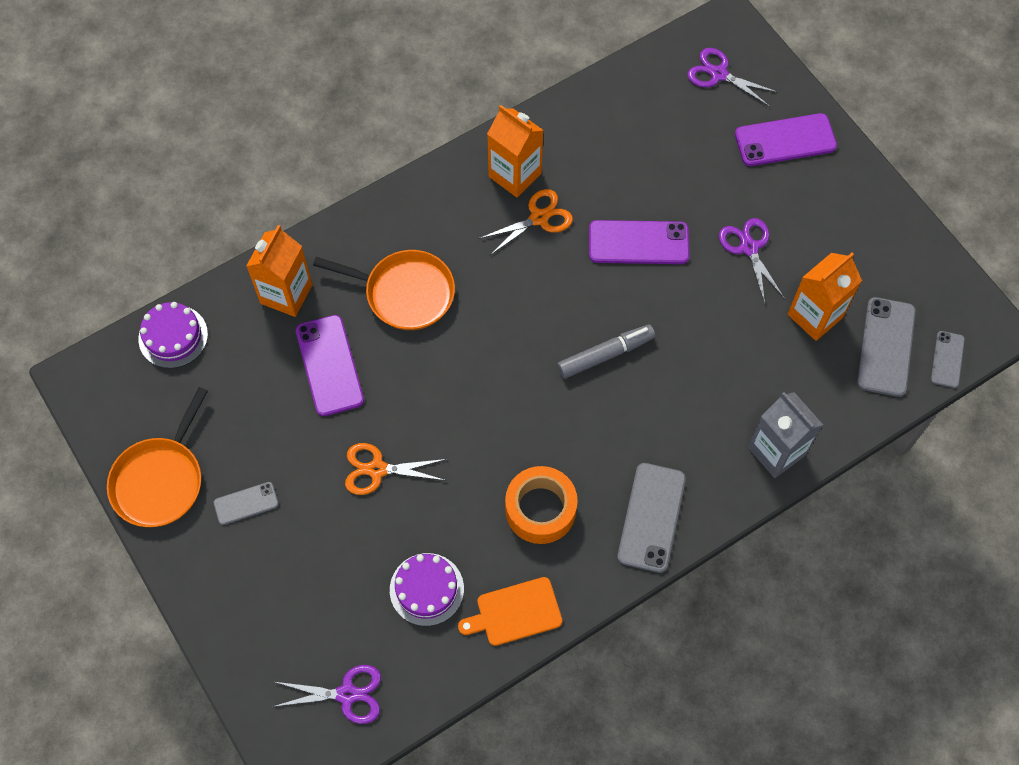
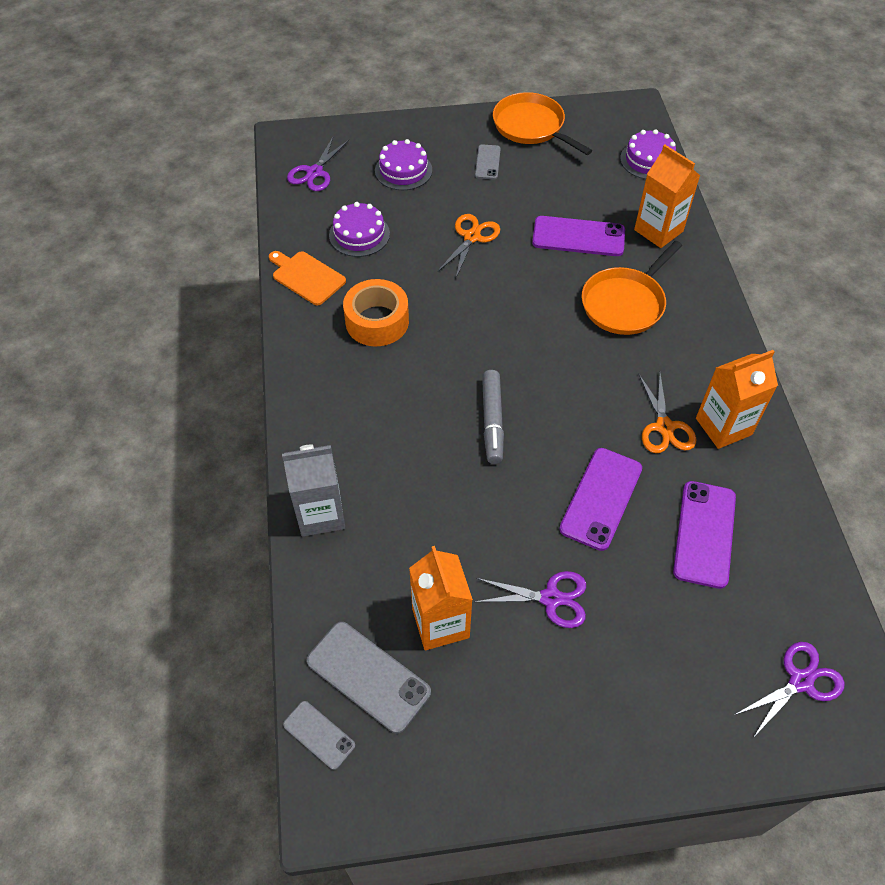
camera: 115 degrees right, 10 degrees down
orange cutting board [458,577,562,646] -> orange cutting board turned 60 degrees counterclockwise [269,251,346,305]
grey phone [617,463,686,573] -> none
purple phone [735,113,837,166] -> purple phone moved to [673,481,736,589]
none -> purple cake [375,139,432,190]

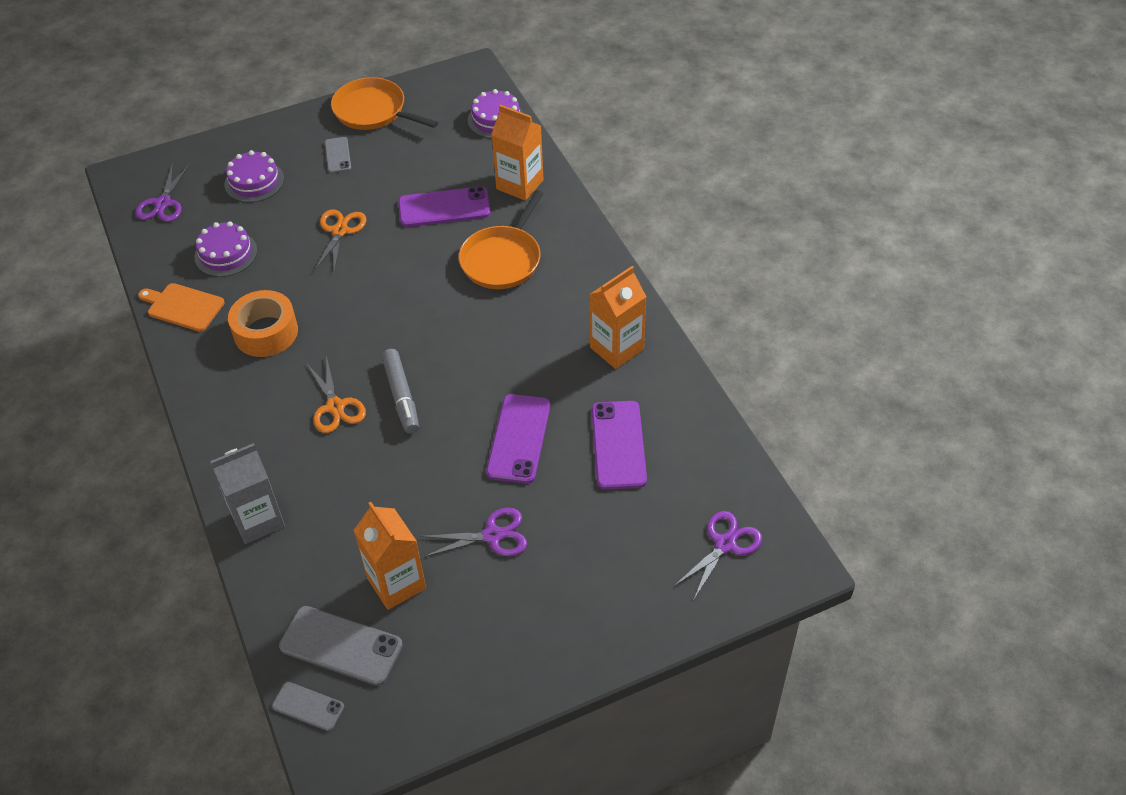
camera: 15 degrees left, 5 degrees down
orange scissors [638,373,696,453] -> orange scissors moved to [306,356,366,433]

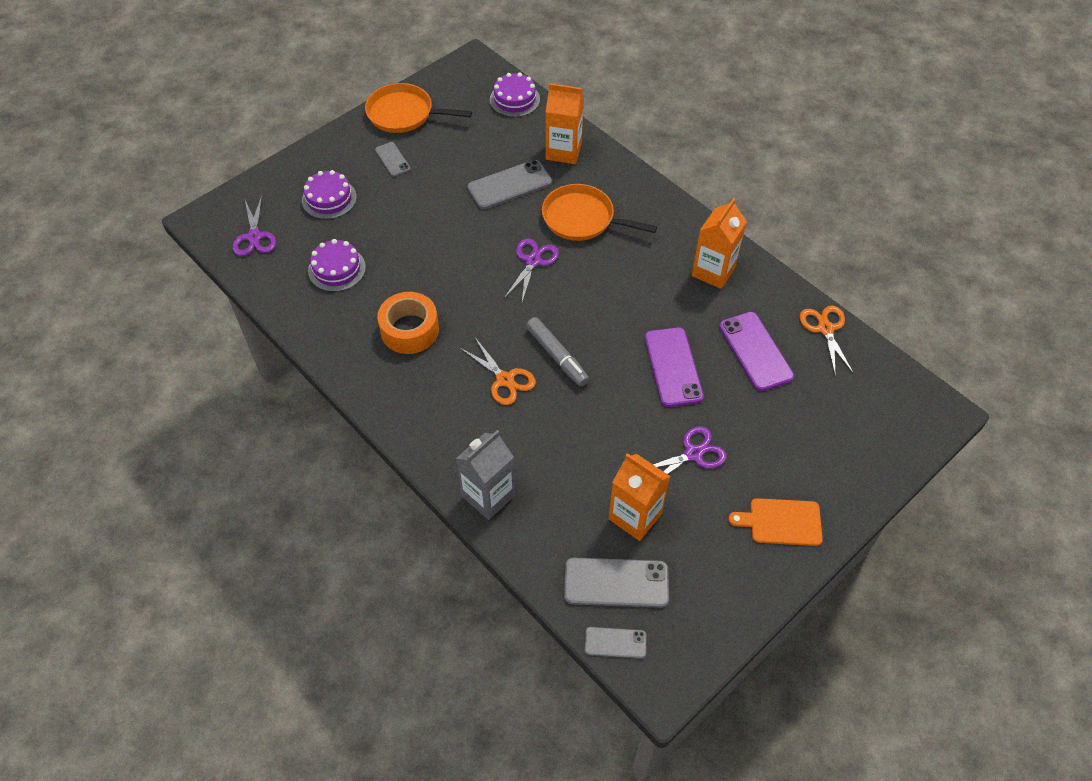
camera: 20 degrees left, 5 degrees up
orange cutting board [138,283,225,332] -> orange cutting board moved to [728,498,823,546]
orange scissors [314,209,366,271] -> orange scissors moved to [800,305,854,376]
purple phone [398,186,491,227] -> grey phone [468,160,552,209]
orange pan [458,190,543,289] -> orange pan turned 105 degrees clockwise [542,184,657,241]
purple scissors [673,511,762,601] -> purple scissors moved to [504,238,559,302]

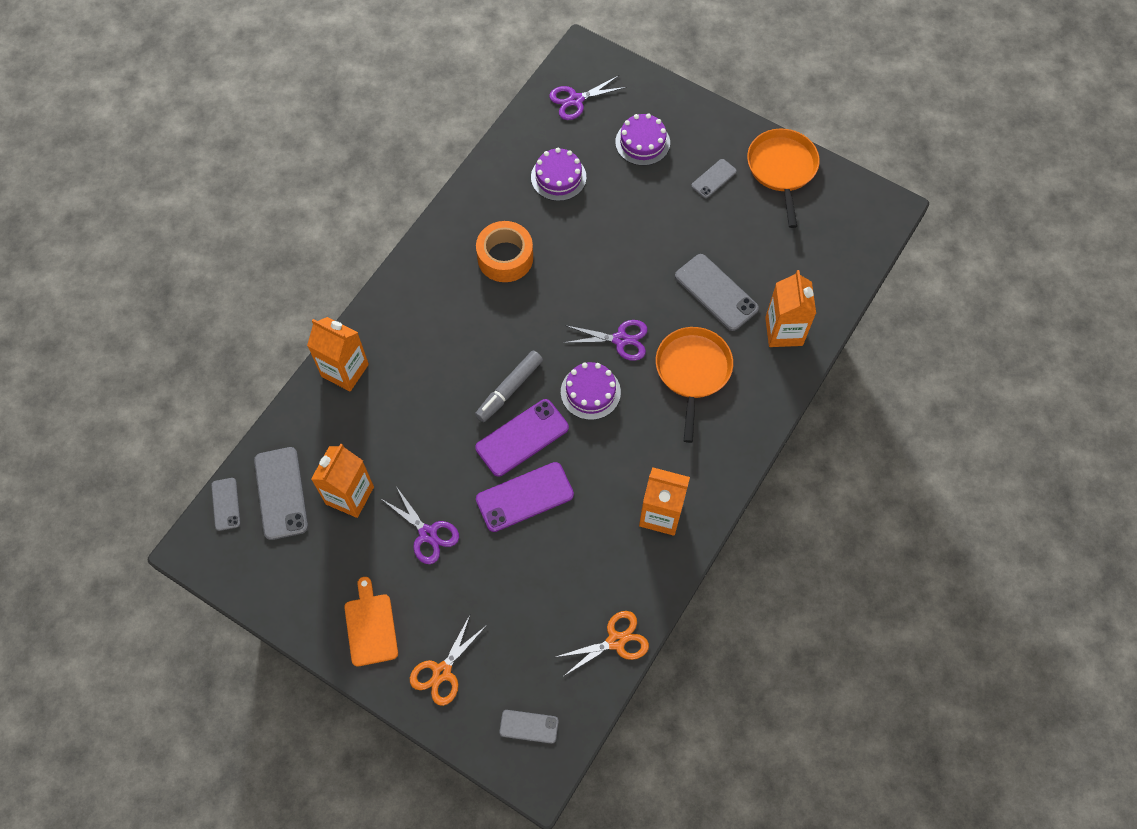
camera: 75 degrees right, 10 degrees up
grey carton [456,430,516,520] -> orange carton [307,317,369,391]
orange scissors [460,338,536,405] -> orange scissors moved to [410,613,487,706]
purple cake [490,73,540,117] -> purple cake moved to [561,362,621,420]
purple phone [719,312,794,391] -> purple phone moved to [475,399,569,477]
none -> grey phone [499,710,559,744]

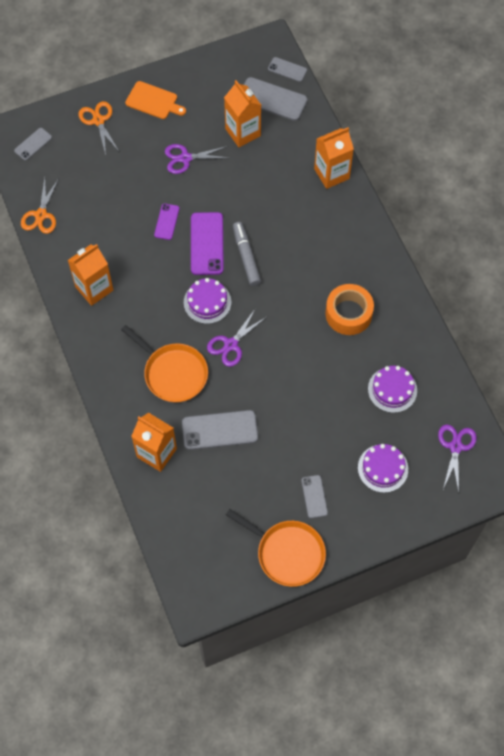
camera: 125 degrees right, 0 degrees up
purple phone [476,462,574,532] -> purple phone [154,203,179,240], size x0.57

